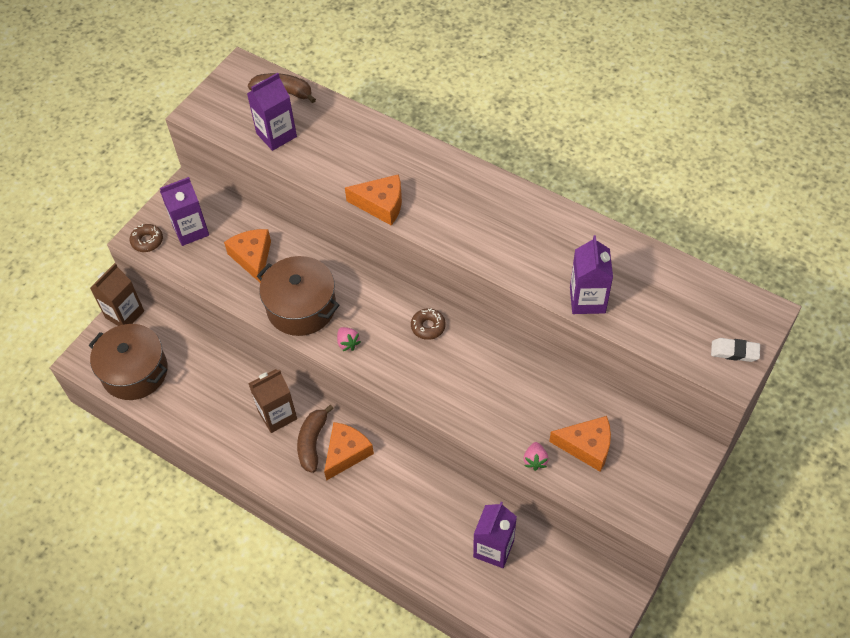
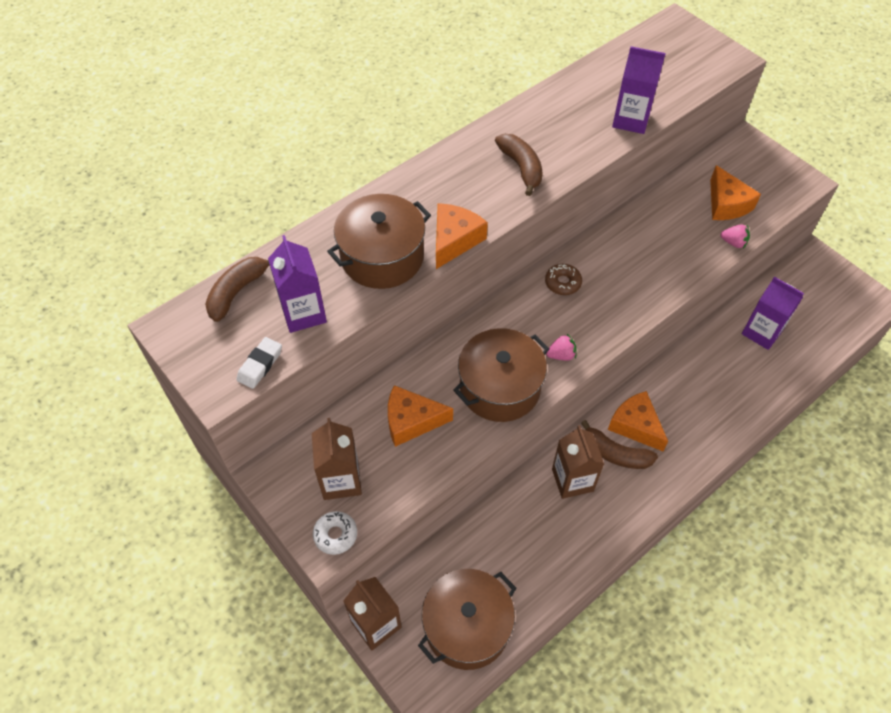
camera: 75 degrees left, 0 degrees up
brown donut [130,224,163,252] -> white donut [313,511,357,555]
purple carton [160,177,209,246] -> brown carton [312,418,362,500]
orange cheese [549,416,611,472] -> orange cheese turned 135 degrees clockwise [710,165,761,220]
white eraser [711,338,760,362] -> white eraser moved to [237,337,282,389]
none -> brown pot [327,194,431,289]
none -> brown banana [495,134,543,196]

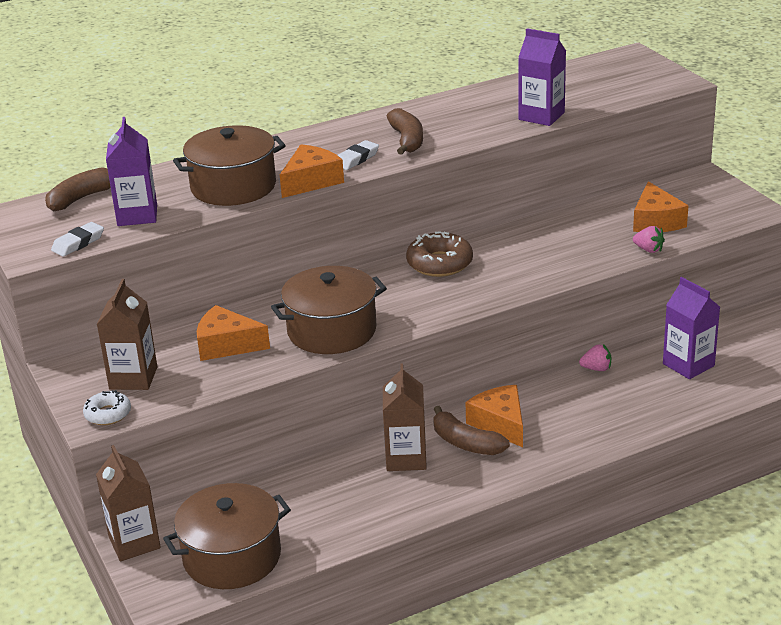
camera: 15 degrees right, 25 degrees down
brown donut [545,264,582,295] -> brown donut [406,231,473,277], size x1.62
pink strawberry [546,334,577,361] -> pink strawberry moved to [579,344,611,371]
none -> white eraser [338,140,379,170]

